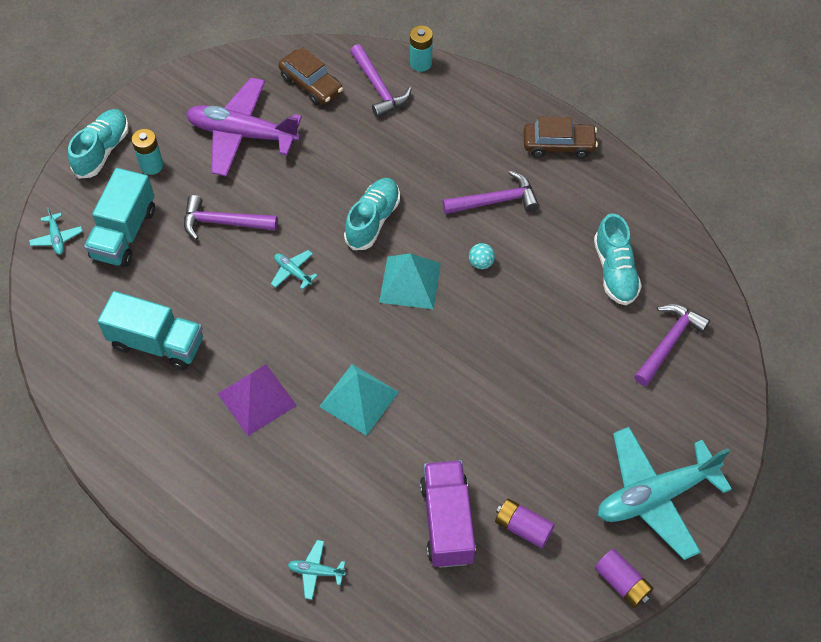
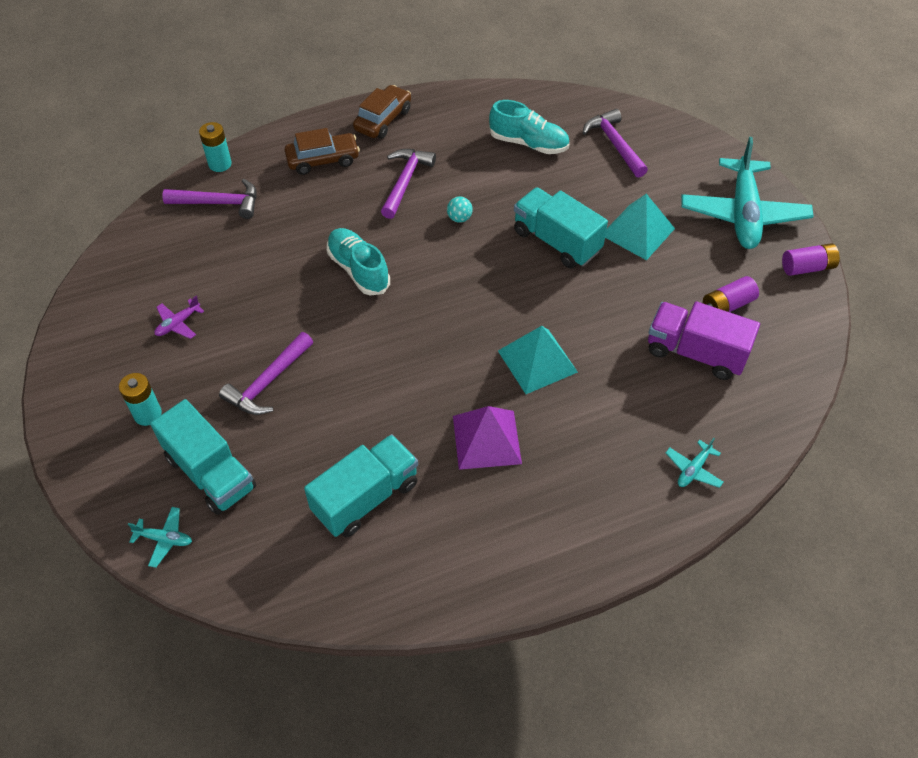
camera: 60 degrees left, 5 degrees down
turquoise shoe [68,109,129,179] -> none
purple plane [186,78,302,177] -> purple plane [155,296,204,339], size x0.41
turquoise plane [271,250,318,290] -> none
brown car [279,47,343,106] -> brown car moved to [285,128,360,175]
turquoise pyramid [379,254,441,309] -> turquoise pyramid moved to [605,194,675,260]
none -> turquoise truck [514,187,608,268]

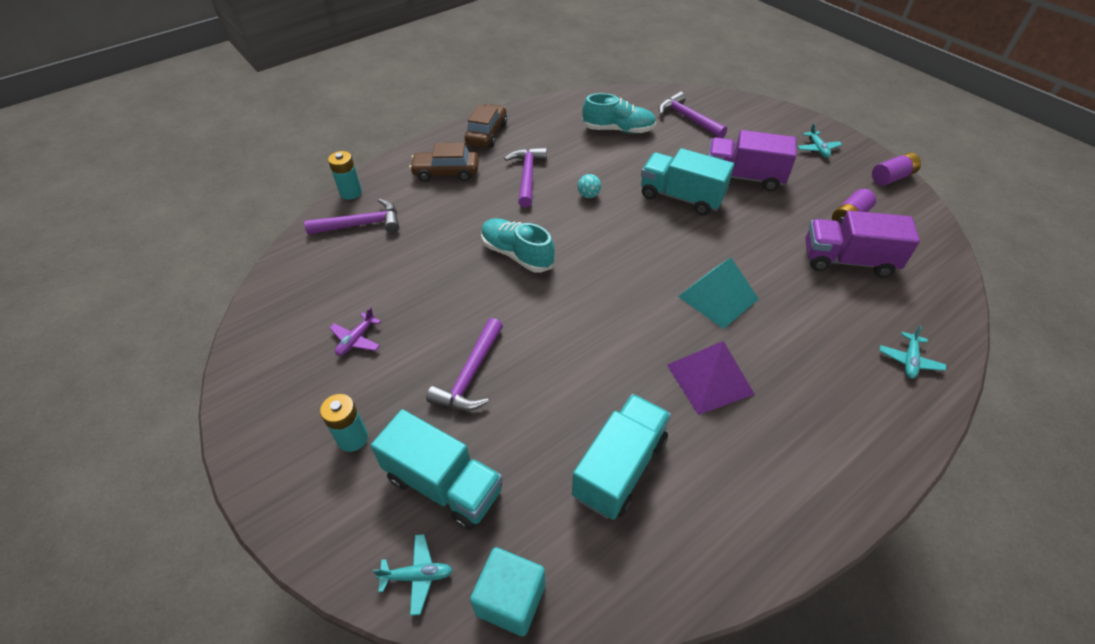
camera: 15 degrees left, 5 degrees down
brown car [285,128,360,175] -> brown car turned 150 degrees counterclockwise [409,143,479,182]
turquoise pyramid [605,194,675,260] -> purple truck [708,130,797,191]
turquoise plane [681,137,814,249] -> turquoise plane [797,123,842,158], size x0.41
none -> turquoise cube [470,547,545,636]

